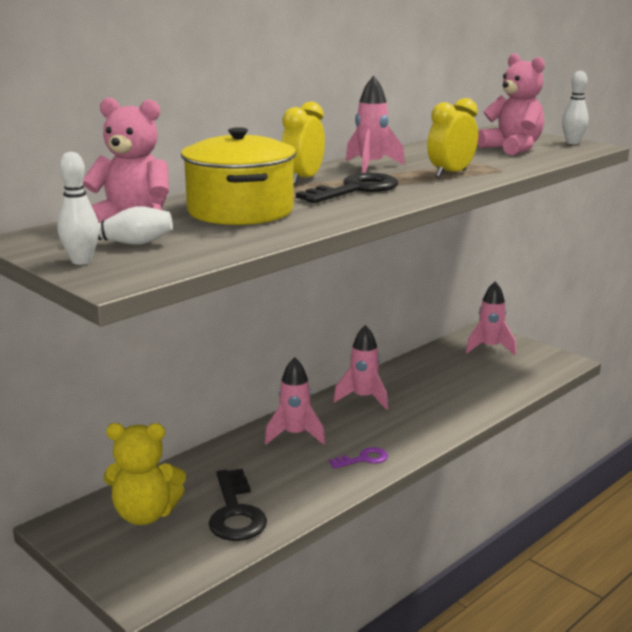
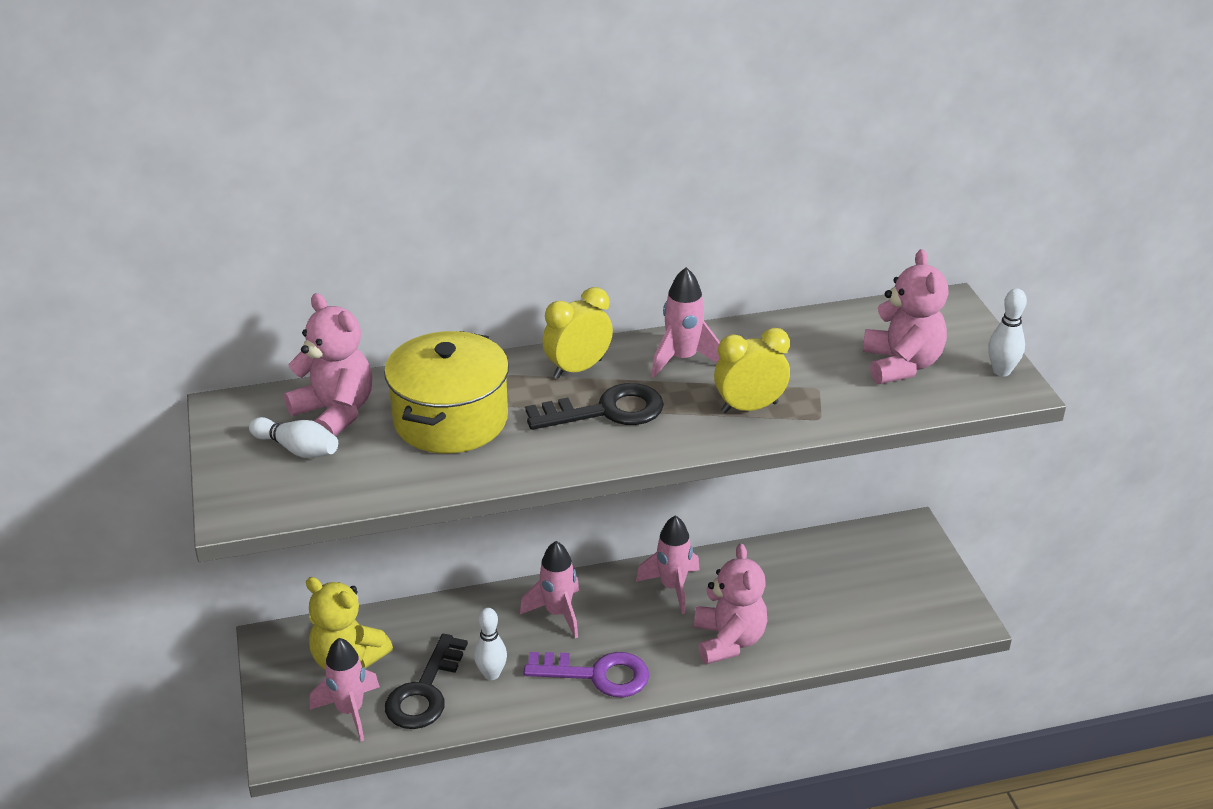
camera: 30 degrees right, 15 degrees up
white bowling pin [57,152,99,265] -> white bowling pin moved to [474,608,507,680]
purple key [329,447,388,469] -> purple key [524,652,649,698], size x1.82
pink rocket [465,282,516,355] -> pink rocket moved to [310,638,380,741]
none -> pink teddy bear [694,544,767,664]

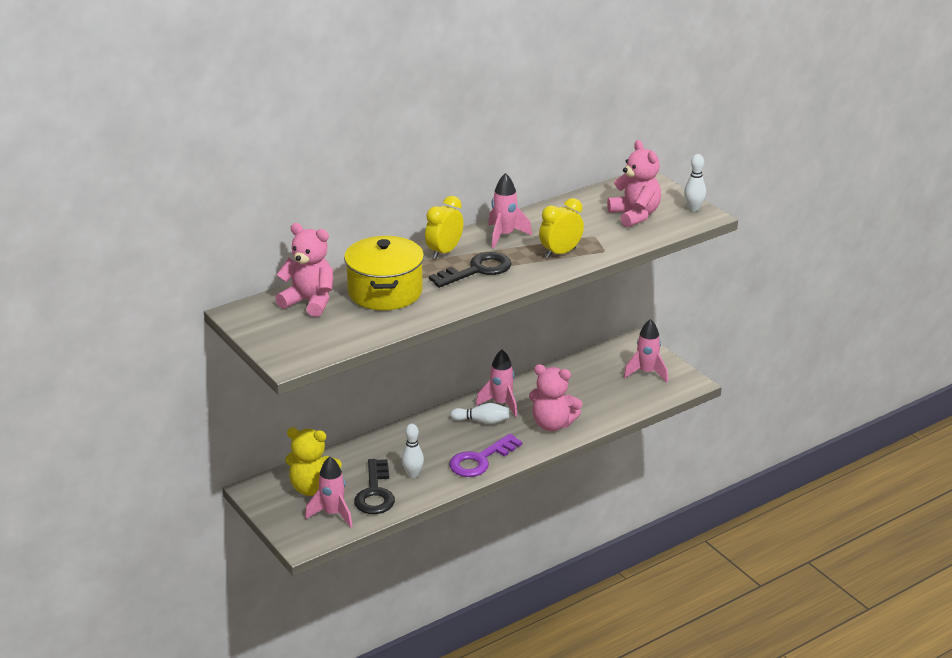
camera: 20 degrees left, 5 degrees down
white bowling pin [249,417,338,458] -> white bowling pin moved to [450,403,509,424]
pink rocket [520,541,579,638] -> pink rocket moved to [624,319,668,382]
purple key [524,652,649,698] -> purple key turned 150 degrees clockwise [449,434,522,477]
pink teddy bear [694,544,767,664] -> pink teddy bear turned 135 degrees clockwise [529,364,582,431]

